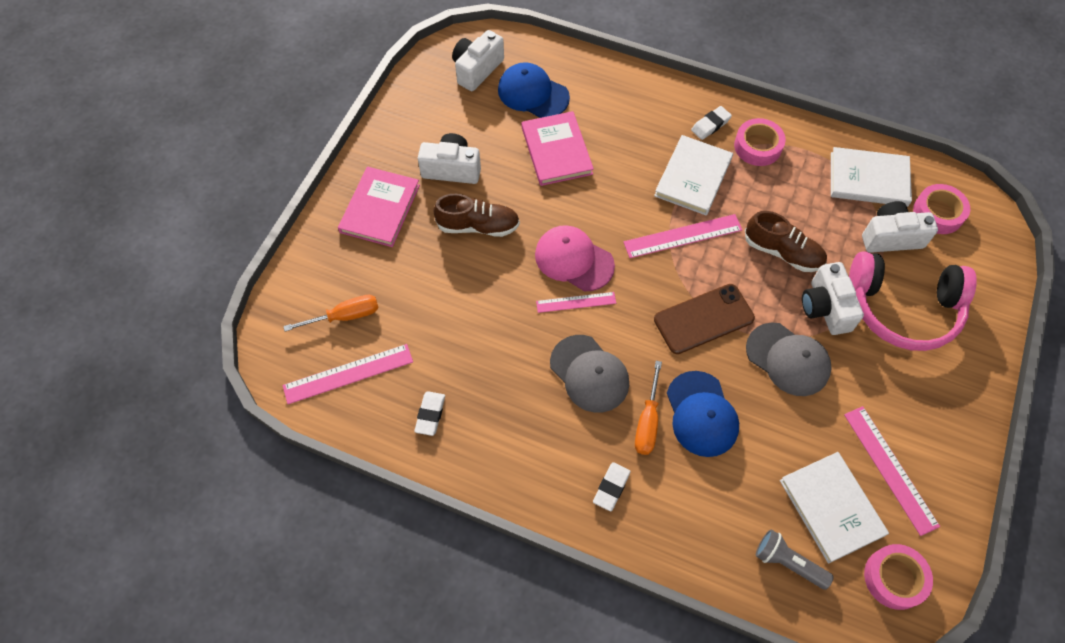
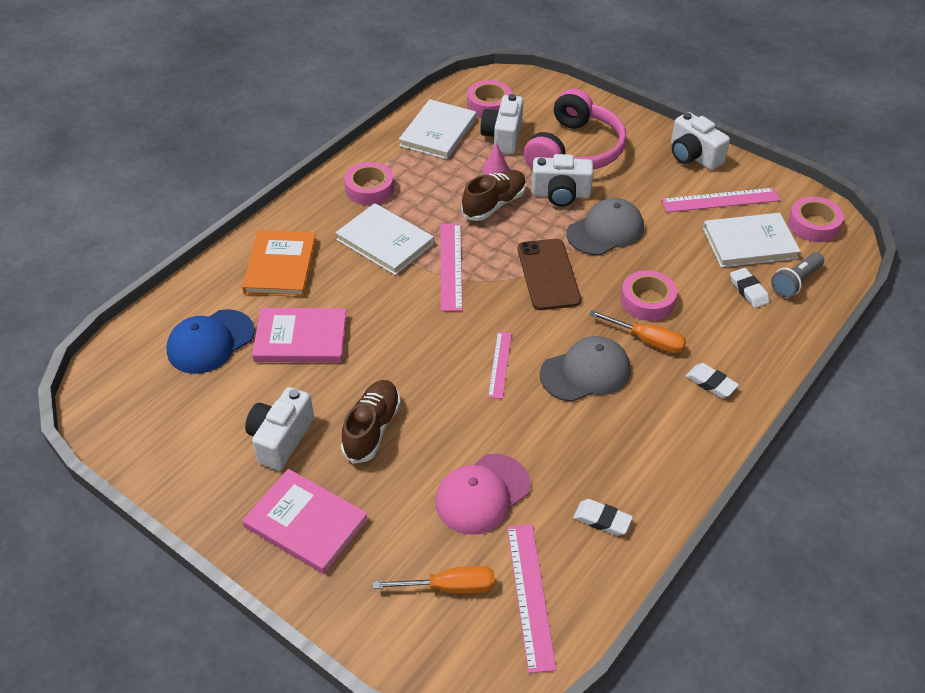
camera: 75 degrees left, 15 degrees down
orange screwdriver [283,295,379,331] -> orange screwdriver turned 90 degrees clockwise [373,566,495,594]
white camera [452,30,504,91] -> white camera moved to [671,112,730,170]
pink cap [535,225,615,291] -> pink cap moved to [435,454,530,535]
blue cap [667,371,739,457] -> pink tape [621,270,677,321]
white eraser [691,106,732,140] -> white eraser moved to [730,268,770,308]
none -> orange book [242,230,317,297]
none -> pink cone [482,143,509,175]

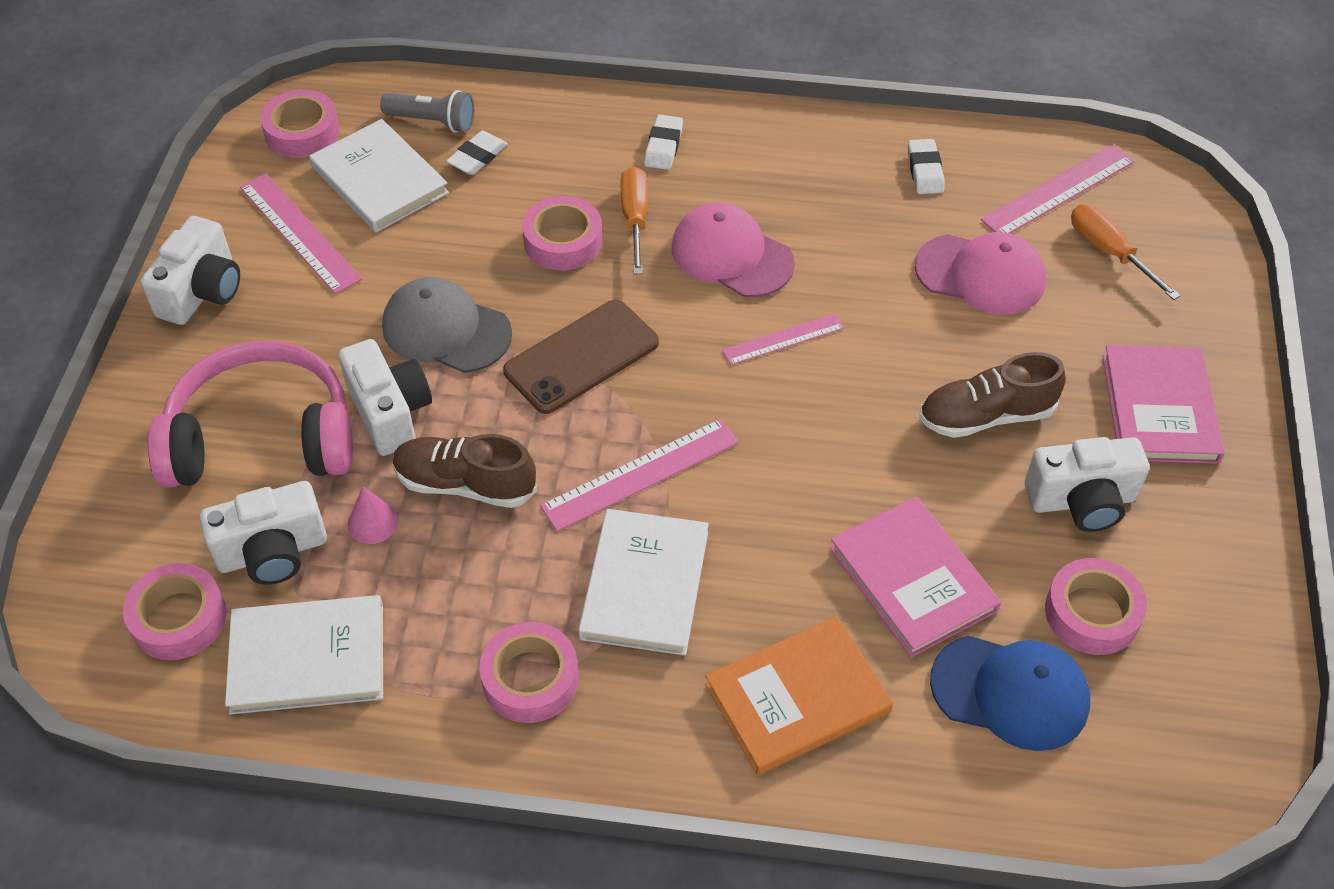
camera: 120 degrees left, 5 degrees up
grey cap [540,336,631,402] -> pink cap [672,202,795,297]
none -> pink tape [1045,558,1147,655]

